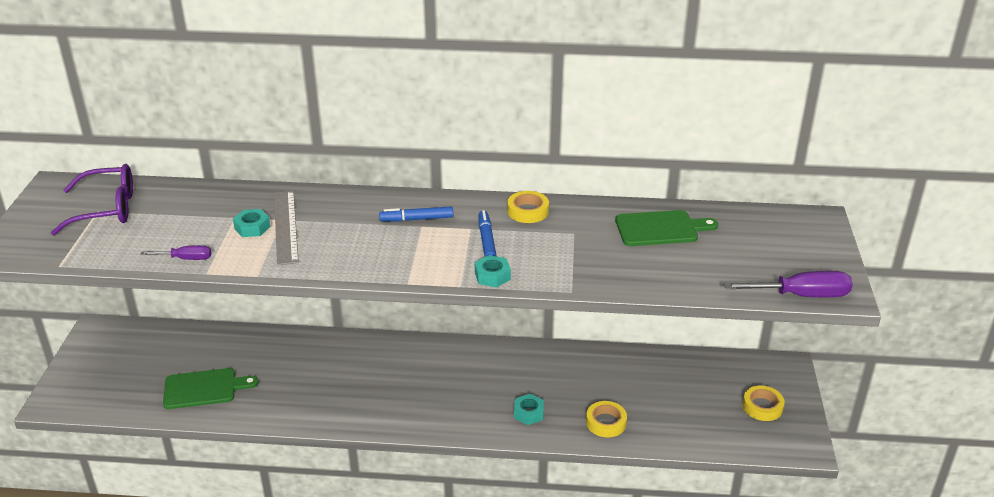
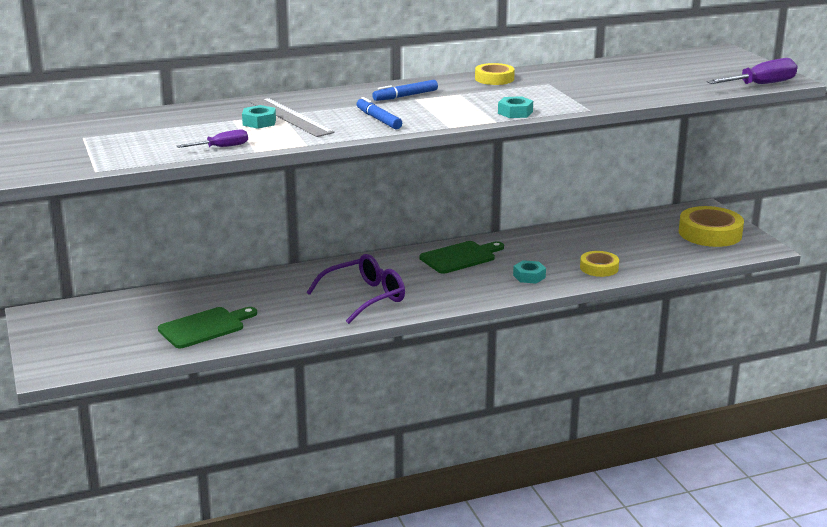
camera: 25 degrees left, 10 degrees down
purple glasses [51,164,133,235] -> purple glasses moved to [306,254,405,324]
blue marker [478,210,497,257] -> blue marker moved to [357,97,402,129]
green cutting board [615,210,718,246] -> green cutting board moved to [419,241,504,274]
yellow tape [743,385,785,421] -> yellow tape [679,206,744,247], size x1.73

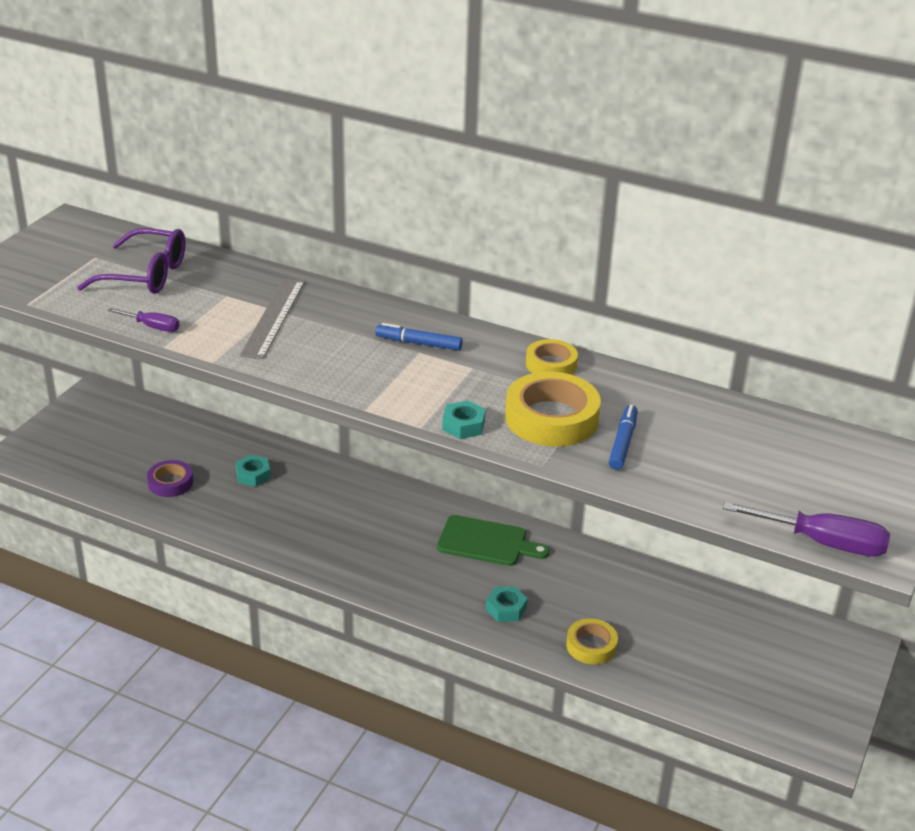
camera: 45 degrees right, 10 degrees up
green cutting board [158,307,257,348] -> purple tape [147,460,193,497]
turquoise nut [242,105,276,129] -> turquoise nut moved to [235,455,271,487]
purple glasses [306,254,405,324] -> purple glasses moved to [77,228,186,294]
blue marker [357,97,402,129] -> blue marker moved to [609,405,638,470]
yellow tape [679,206,744,247] -> yellow tape moved to [505,372,601,447]

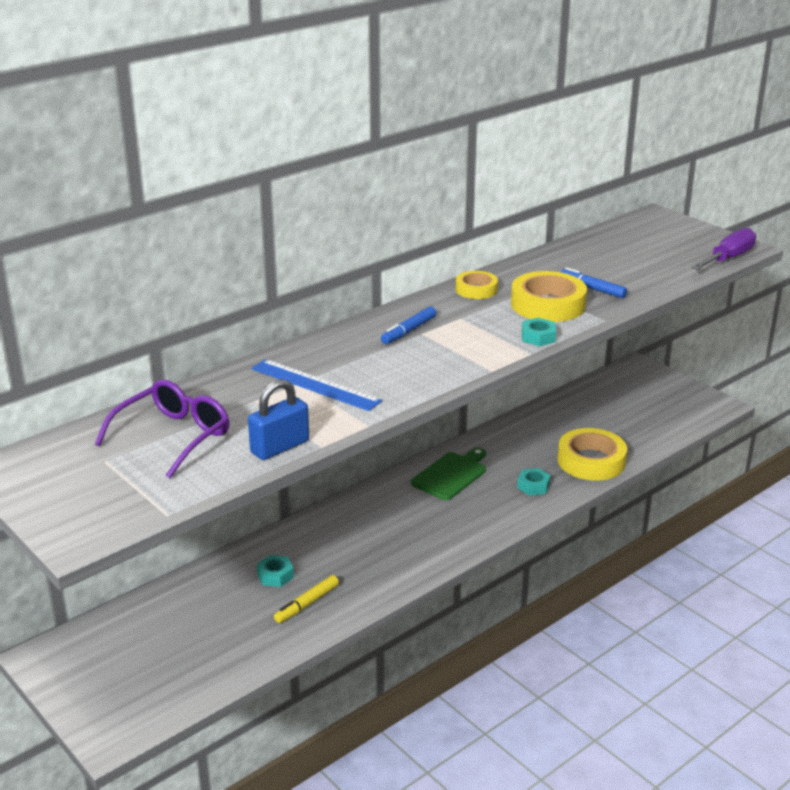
camera: 65 degrees left, 5 degrees down
purple screwdriver [108,308,180,332] -> blue padlock [248,379,309,460]
purple tape [147,460,193,497] -> none
grey ruler [240,279,305,359] -> blue ruler [251,359,382,411]
yellow tape [566,618,618,664] -> yellow tape [558,428,627,481], size x1.73
none -> yellow marker [274,575,339,623]

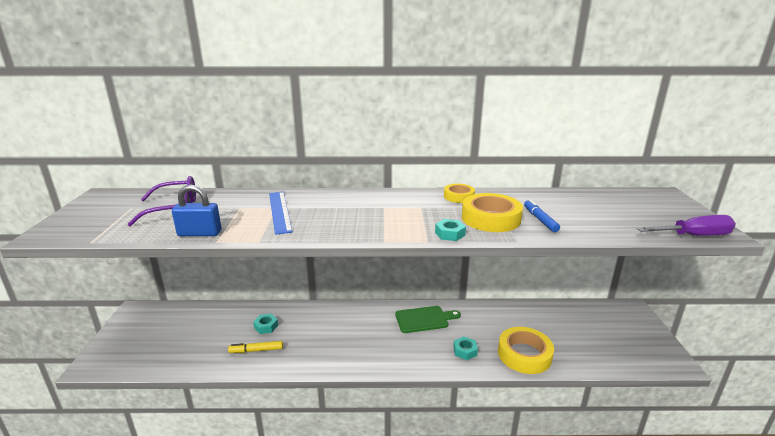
camera: 40 degrees right, 5 degrees down
blue marker [381,306,437,344] -> none

